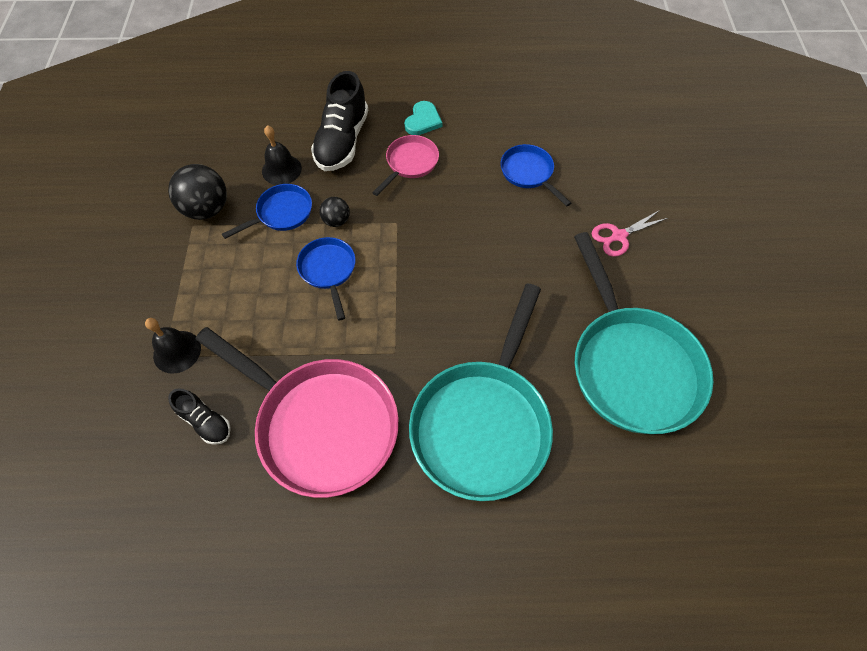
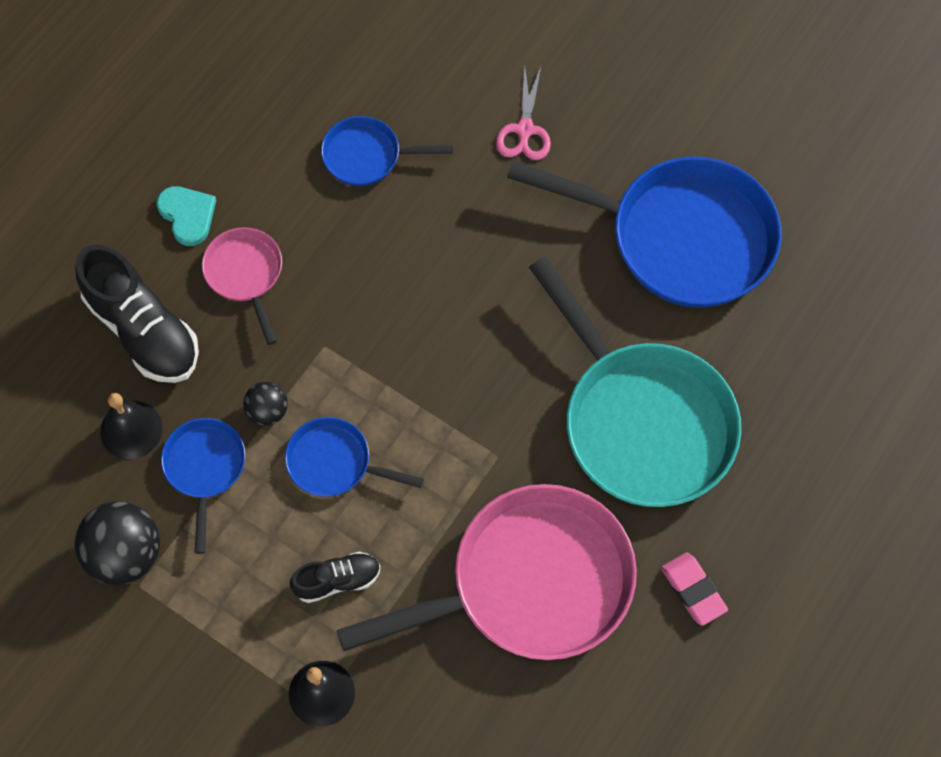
camera: 55 degrees left, 5 degrees up
black shoe [168,388,231,445] -> black shoe moved to [290,552,381,603]
turquoise pan [574,232,713,434] -> blue pan [507,156,782,308]
none -> pink eraser [661,553,728,626]

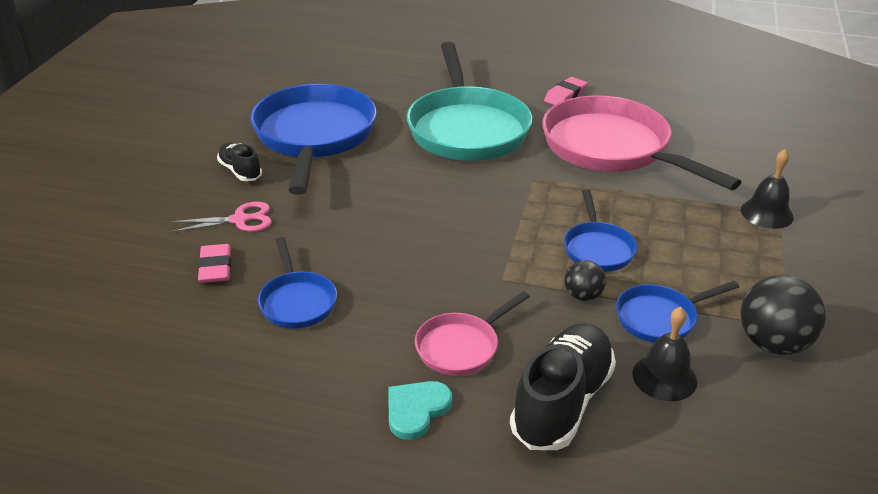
camera: 110 degrees left, 30 degrees down
black shoe [290,552,381,603] -> black shoe moved to [217,143,262,181]
turquoise pan [529,257,741,507] -> turquoise pan turned 135 degrees clockwise [407,42,532,161]
none -> pink eraser [198,244,231,283]

